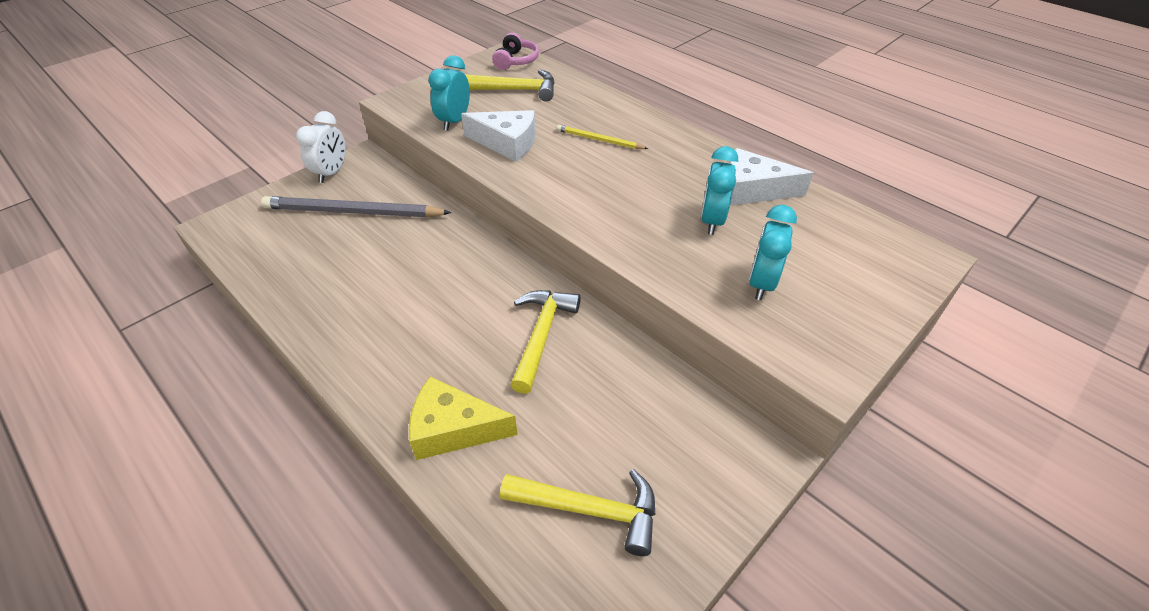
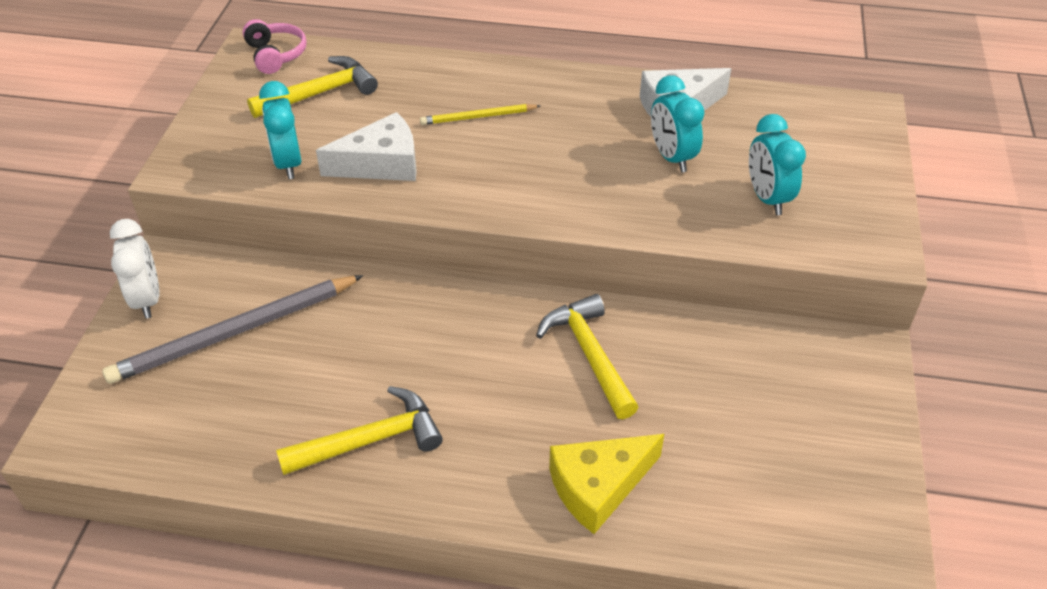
camera: 35 degrees left, 0 degrees up
yellow hammer [500,469,656,556] -> yellow hammer moved to [276,386,443,475]

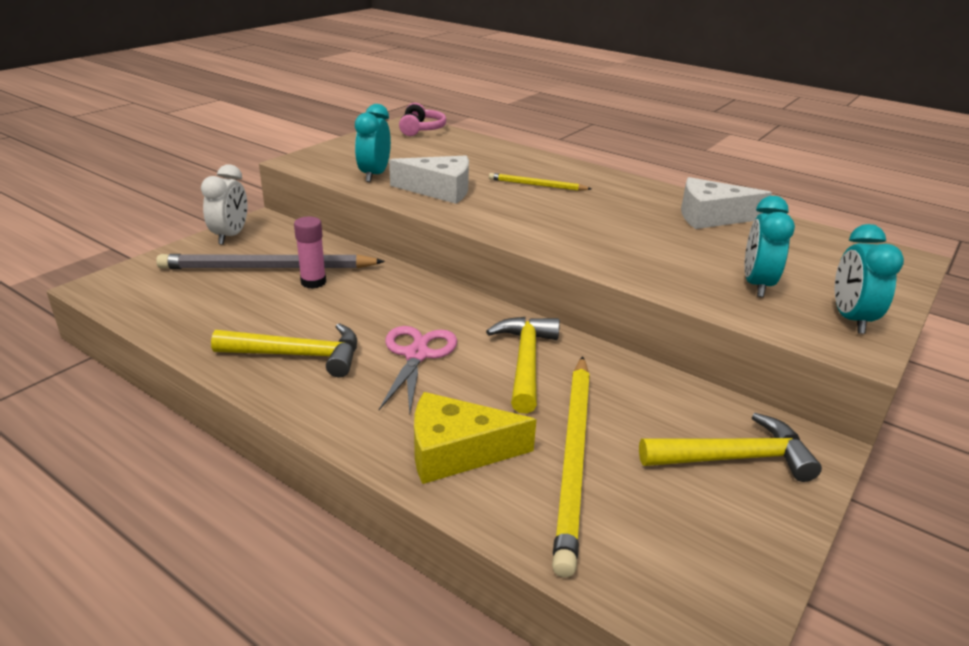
camera: 25 degrees right, 15 degrees down
yellow hammer [247,56,378,118] -> yellow hammer moved to [639,413,822,482]
turquoise clock [651,75,705,172] -> turquoise clock moved to [835,224,904,334]
none -> pink glue stick [294,217,326,289]
none -> pink scissors [379,326,457,415]
none -> yellow pencil [552,356,590,577]

